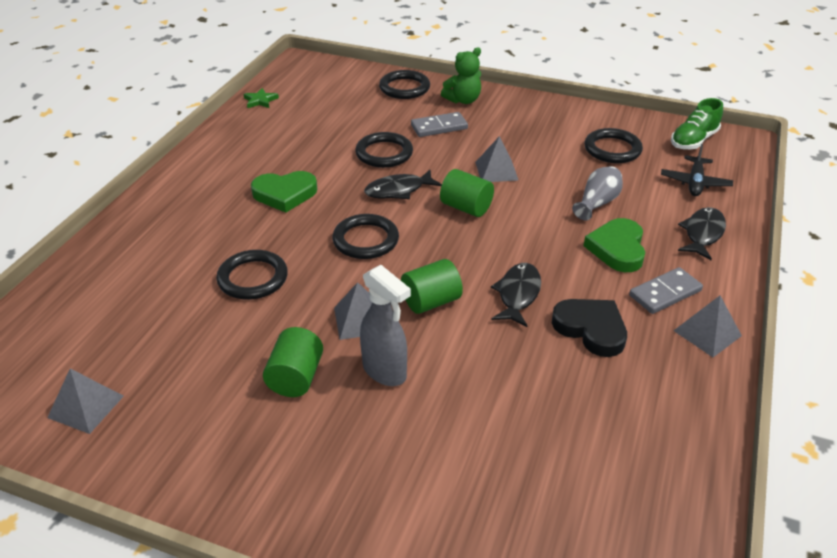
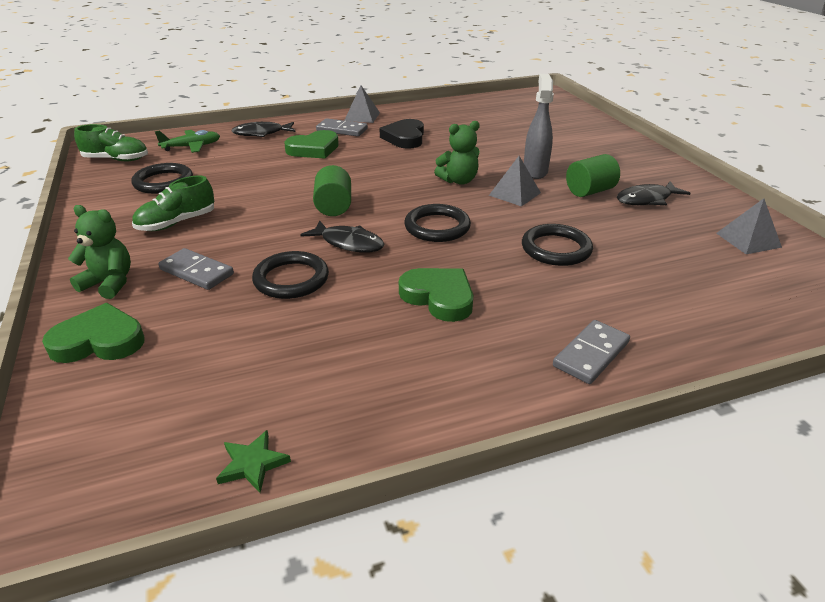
camera: 130 degrees left, 5 degrees down
black ring [379,70,430,99] -> green heart [42,303,145,363]
green cylinder [401,259,463,314] -> green teddy bear [434,121,480,185]
grey pyramid [475,136,518,182] -> none
black fish [491,263,541,327] -> black fish moved to [617,181,691,205]
grey vase [572,166,623,220] -> none
black plane [661,144,733,196] -> green plane [155,130,220,153]
none -> green shoe [132,175,214,231]
none -> grey domino [553,320,630,384]

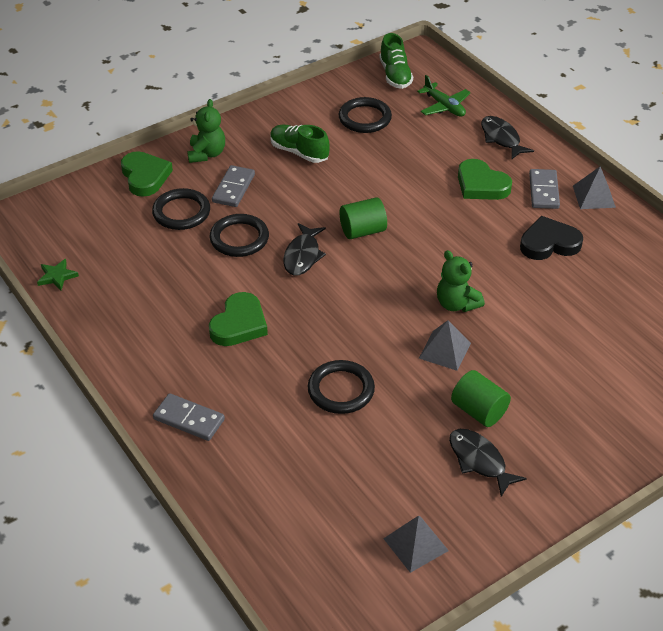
camera: 75 degrees right, 10 degrees up
black ring [404,204,471,242] -> black ring moved to [152,188,210,230]
grey spray bottle [524,74,554,179] -> none

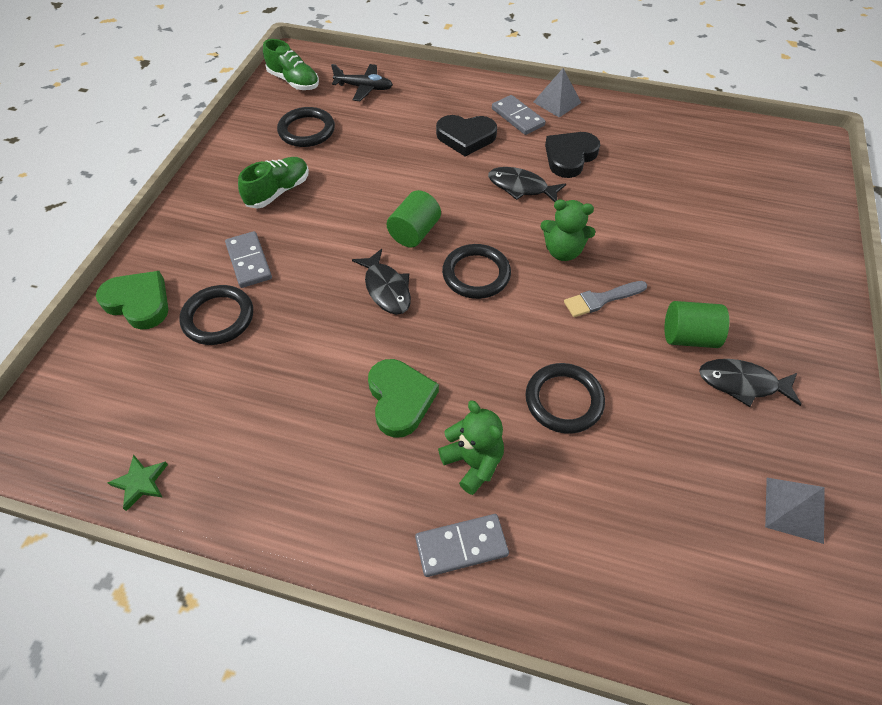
camera: 40 degrees left, 10 degrees up
green teddy bear [187,99,225,163] -> green teddy bear moved to [438,400,504,495]
black ring [210,214,269,257] -> black ring moved to [442,244,511,299]
green shoe [270,125,330,163] -> green shoe turned 135 degrees clockwise [238,157,309,208]
green plane [417,75,471,117] -> black plane [331,64,393,101]
grey pyramid [419,320,471,371] -> grey brush [564,281,647,317]
green heart [458,159,512,200] -> black heart [436,115,497,156]
black fish [481,116,534,160] -> black fish moved to [488,167,566,202]

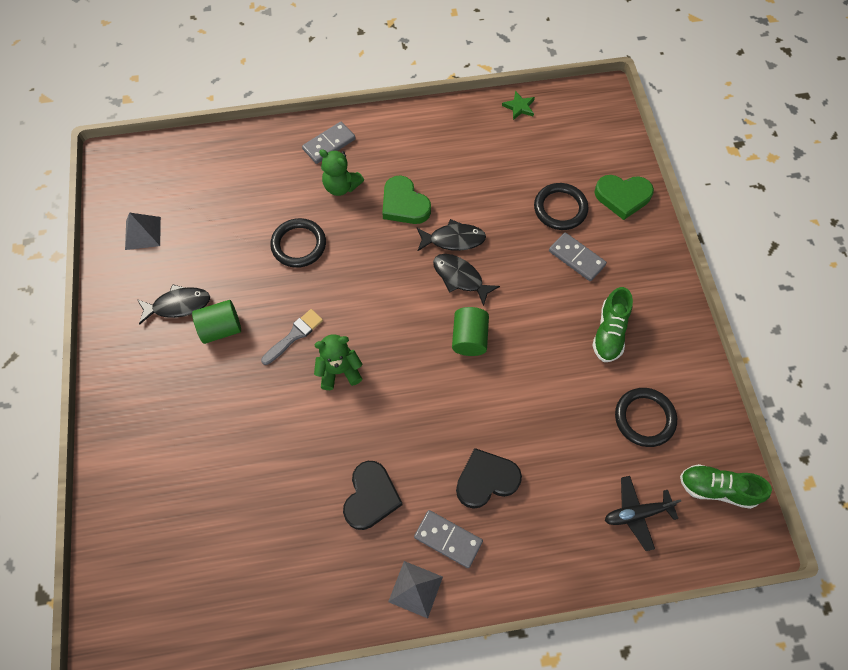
camera: 155 degrees right, 10 degrees up
black ring [442,244,511,299] -> none
black fish [488,167,566,202] -> black fish moved to [417,219,486,251]

